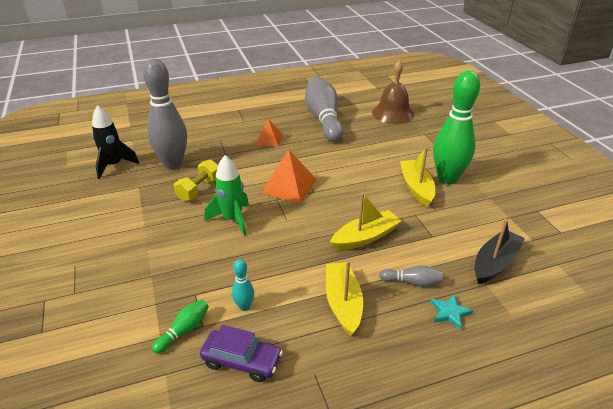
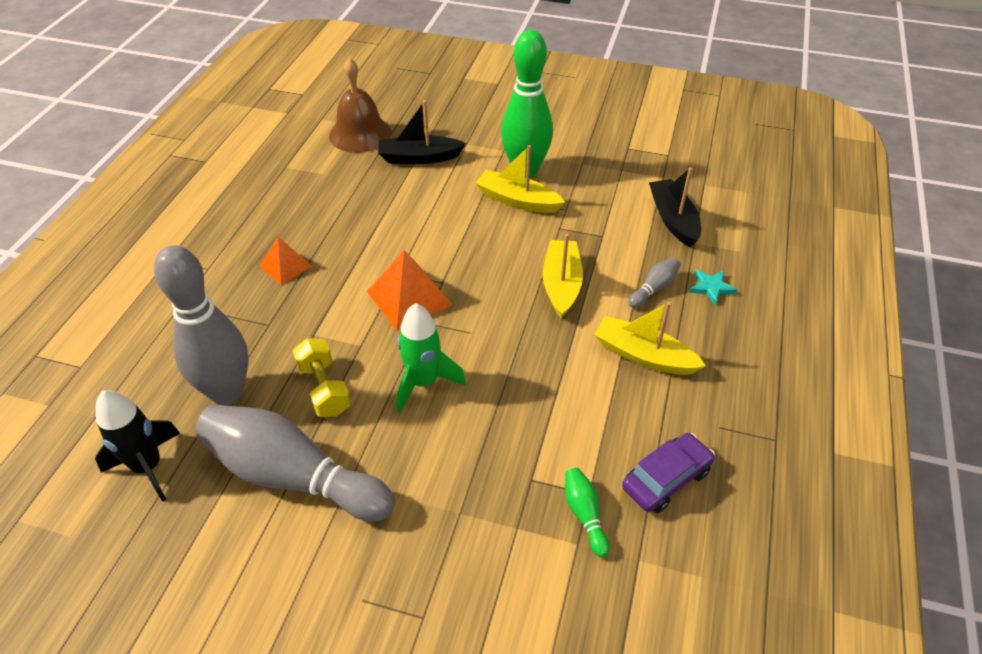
camera: 55 degrees left, 10 degrees up
turquoise bowling pin [232,259,254,311] -> none
grey bowling pin [305,76,344,142] -> grey bowling pin moved to [195,404,395,521]
none -> black boat [378,100,466,164]

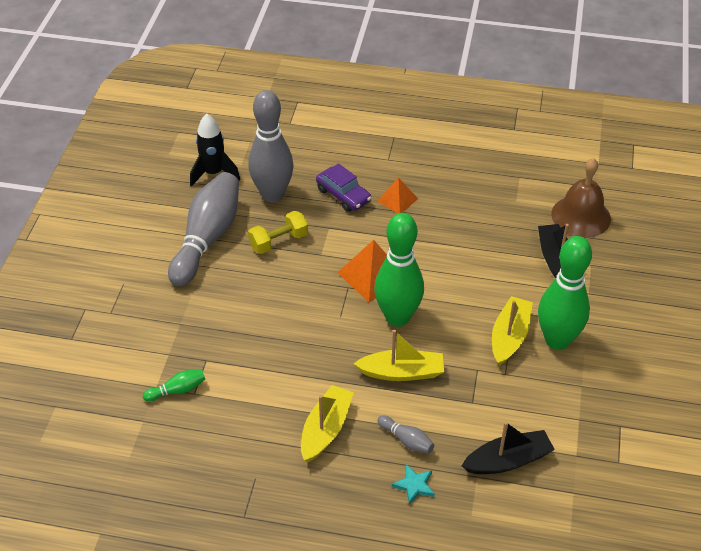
camera: 85 degrees right, 0 degrees up
green rocket [397,303,466,412] -> none
purple car [622,433,715,513] -> purple car moved to [316,163,372,212]
none -> green bowling pin [374,213,424,327]

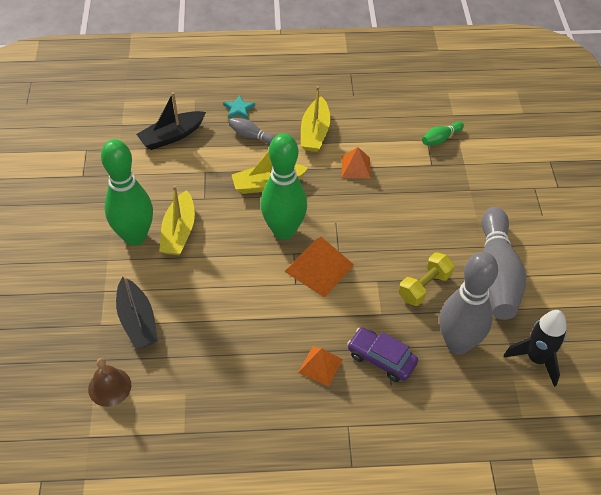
camera: 165 degrees right, 5 degrees up
brown bell [551,158,611,238] -> brown bell [88,358,131,407], size x0.63
none -> orange pyramid [342,147,371,179]

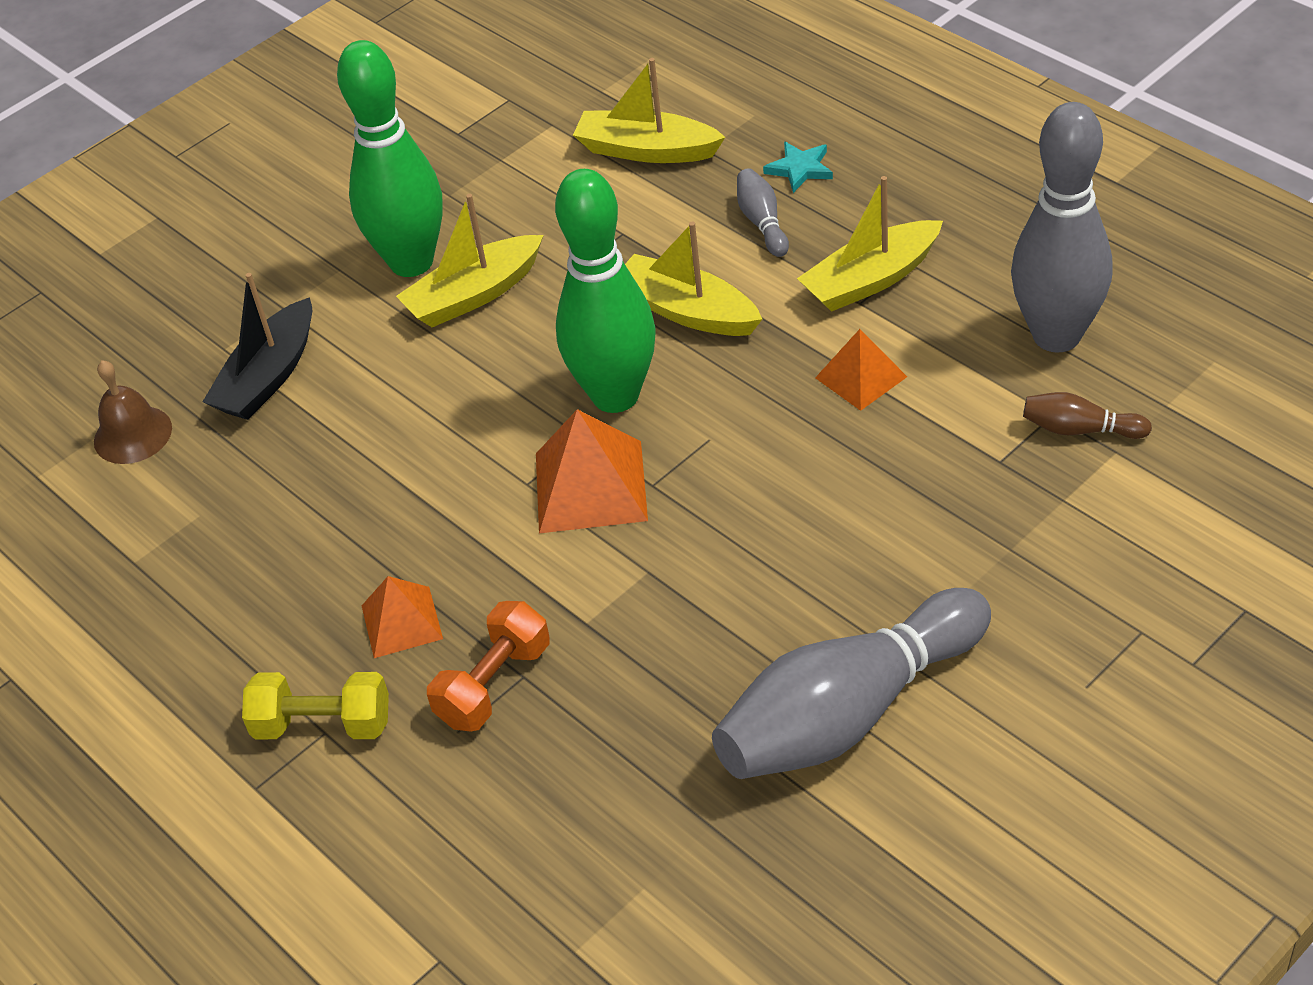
camera: 55 degrees right, 5 degrees down
black boat [136,92,206,150] -> yellow boat [573,58,725,163]
purple car [347,327,418,382] -> orange dumbbell [427,601,550,731]
yellow dumbbell [399,252,455,306] -> yellow dumbbell moved to [242,672,389,739]
green bowling pin [422,122,464,145] -> brown bowling pin [1023,392,1152,439]
grey bowling pin [440,252,498,354] -> grey bowling pin moved to [1011,102,1113,352]
black rocket [504,310,567,387] -> none

